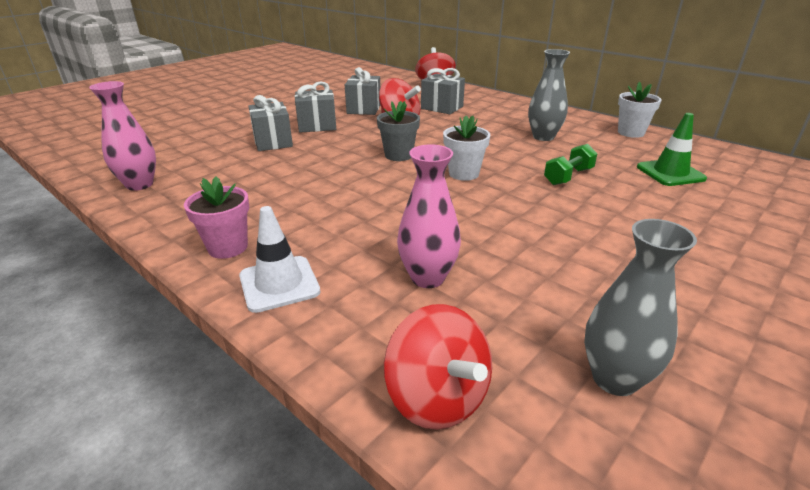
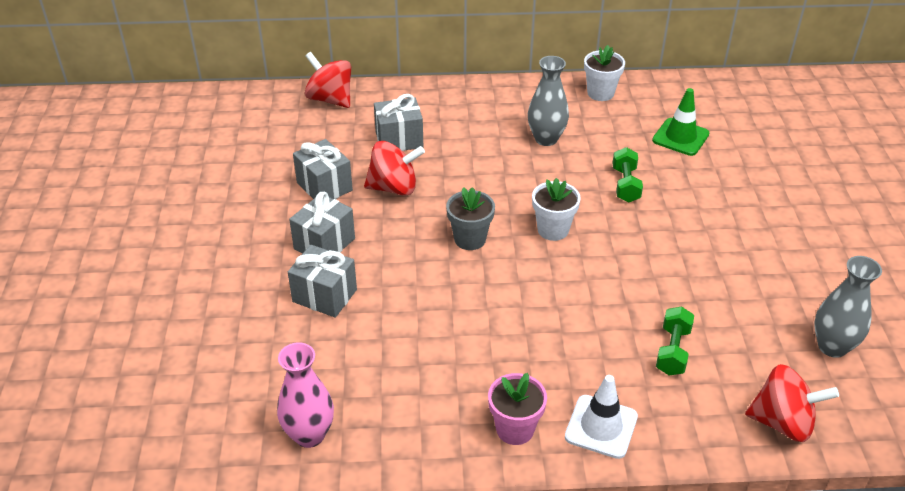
camera: 45 degrees left, 10 degrees up
pink vase [397,144,461,288] -> green dumbbell [656,306,694,375]

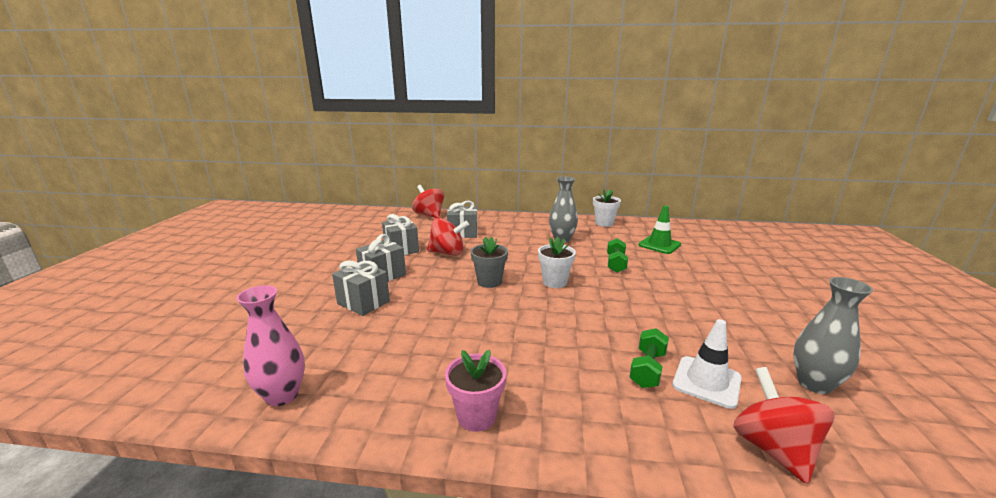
camera: 10 degrees right, 20 degrees down
white traffic cone [565,375,638,459] -> white traffic cone moved to [672,319,742,409]
red spinning top [745,364,839,442] -> red spinning top turned 120 degrees counterclockwise [733,367,834,484]

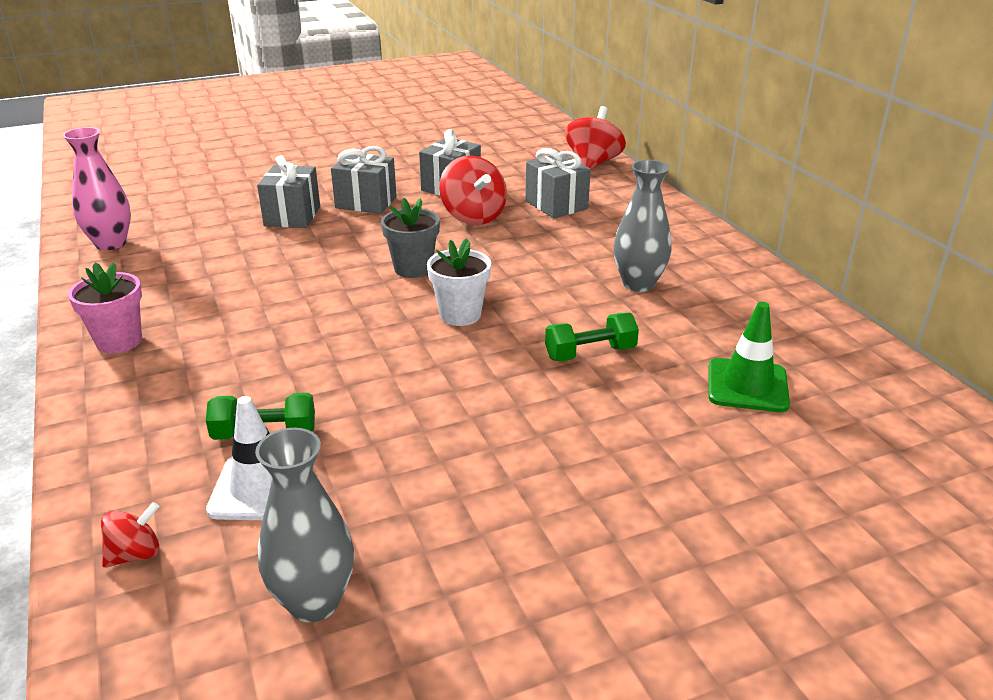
camera: 60 degrees right, 10 degrees up
white flower pot [593,189,621,227] -> none
red spinning top [733,367,834,484] -> red spinning top [101,502,160,568], size x0.53

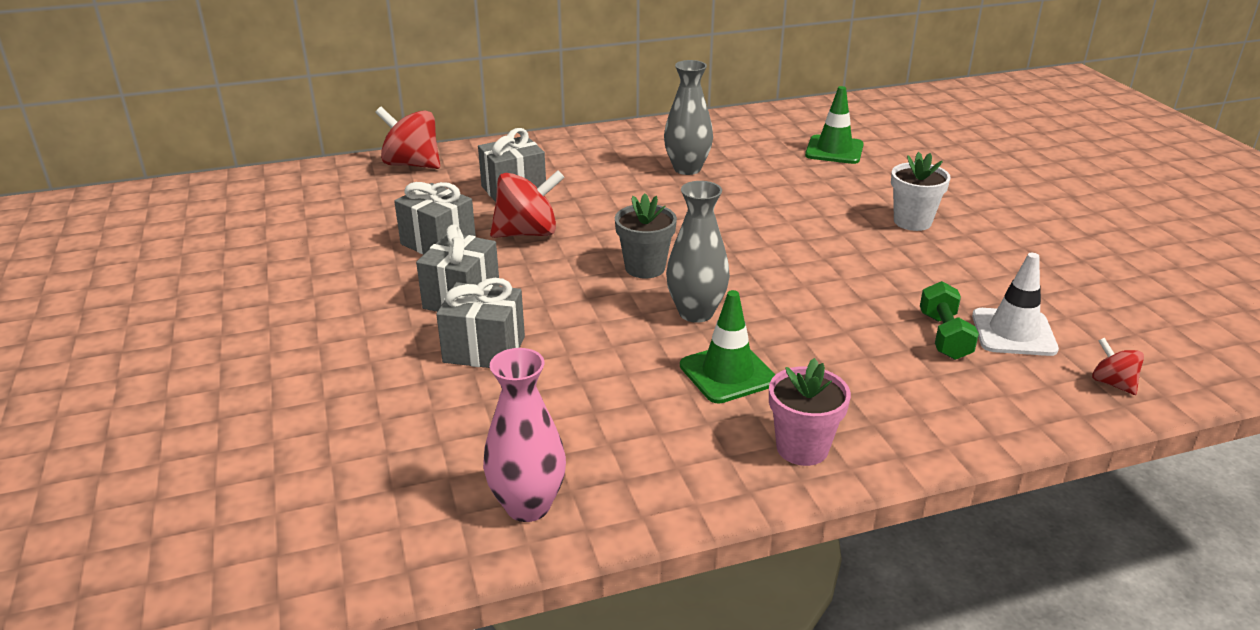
camera: 85 degrees left, 0 degrees up
grey vase [255,428,354,623] -> grey vase moved to [666,181,730,323]
white flower pot [427,238,491,326] -> white flower pot moved to [891,152,951,231]
green dumbbell [545,313,639,362] -> none
none -> green traffic cone [680,290,775,404]

